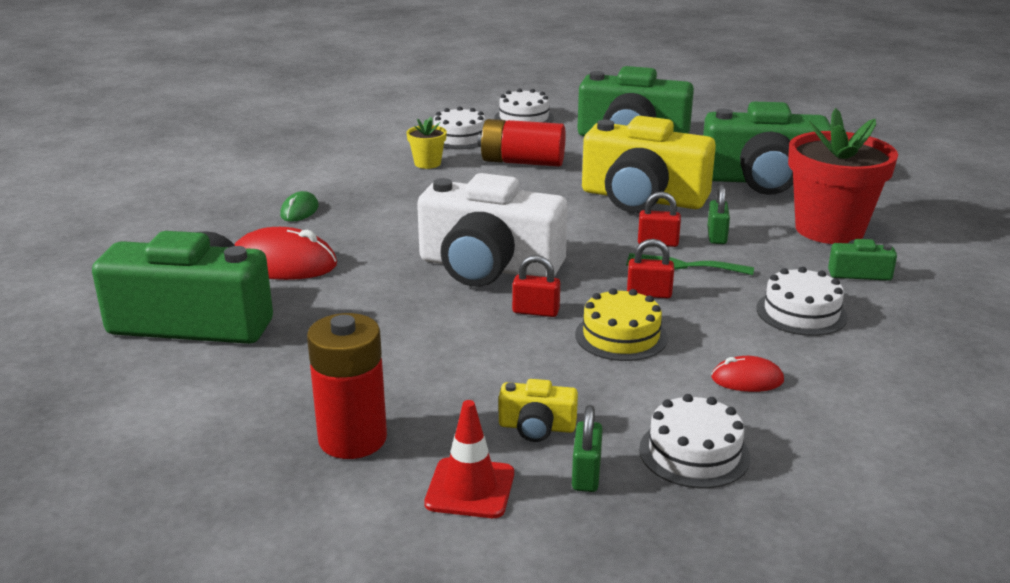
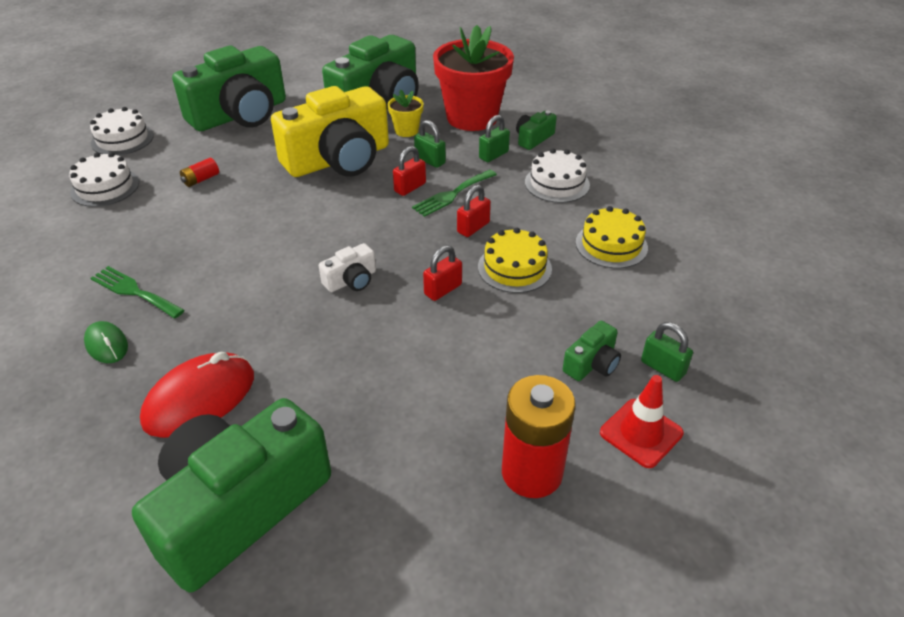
camera: 55 degrees left, 15 degrees up
yellow flower pot [406,117,447,169] -> yellow flower pot moved to [388,89,424,137]
white camera [417,173,568,287] -> white camera [319,243,376,292], size x0.41
red battery [477,119,565,167] -> red battery [180,158,219,187], size x0.44
yellow camera [499,379,578,442] -> green camera [563,321,621,381]
white cake [639,394,750,488] -> none
red mouse [711,356,784,392] -> yellow cake [576,206,648,268]
none -> green fork [91,266,184,318]
none -> green padlock [479,115,510,162]

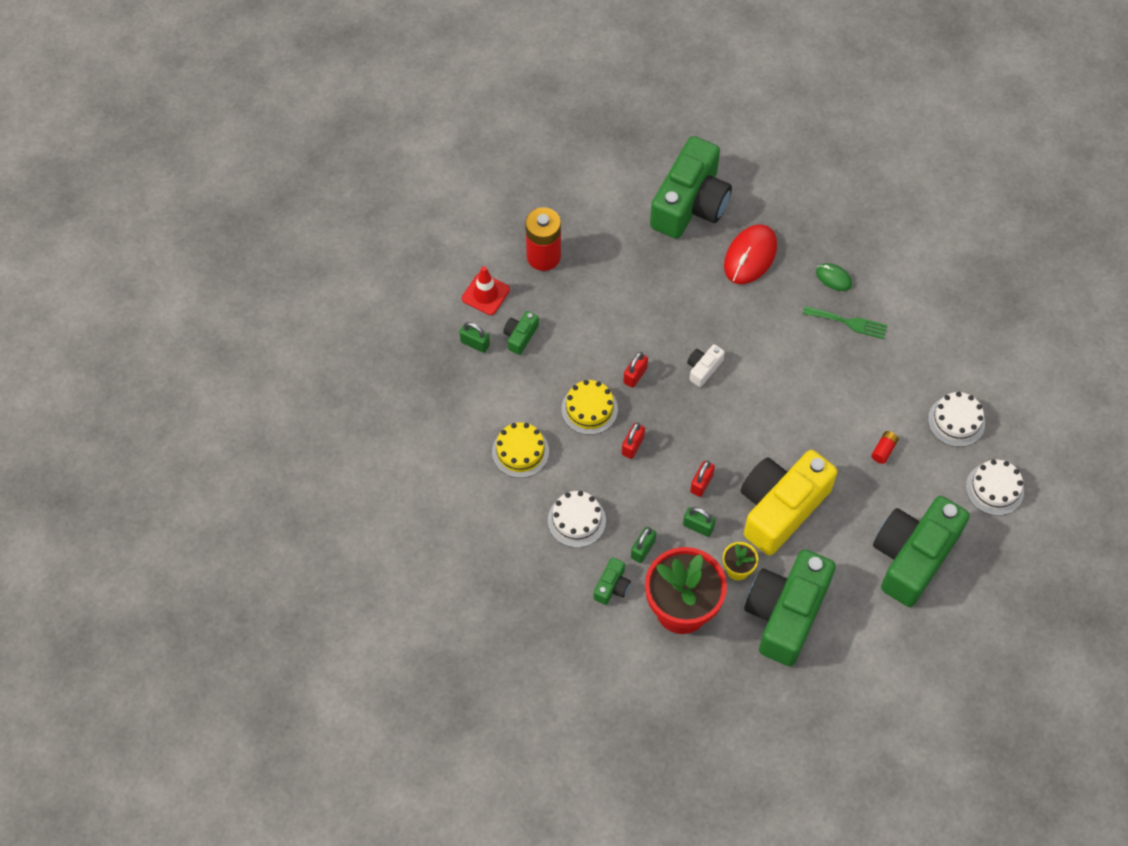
camera: 165 degrees right, 20 degrees up
green fork [412,170,497,217] -> none

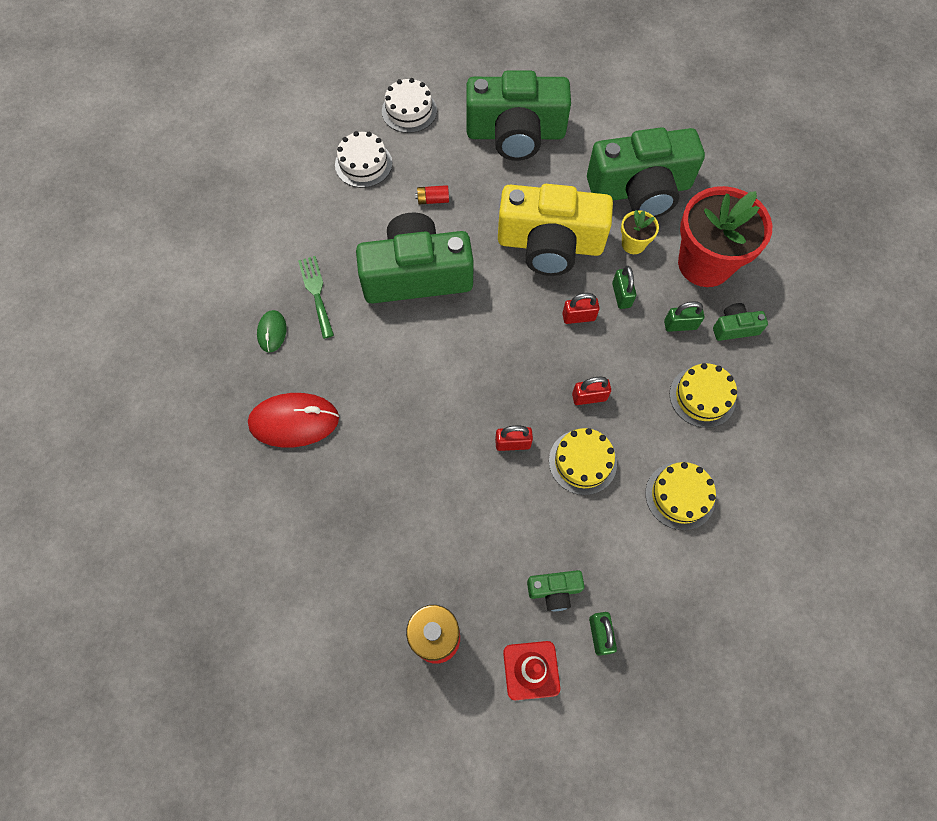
camera: 125 degrees left, 5 degrees up
white cake [548,491,606,548] -> yellow cake [670,363,737,428]
green camera [650,136,732,239] -> green camera moved to [356,213,474,304]
white camera [687,344,725,387] -> none

